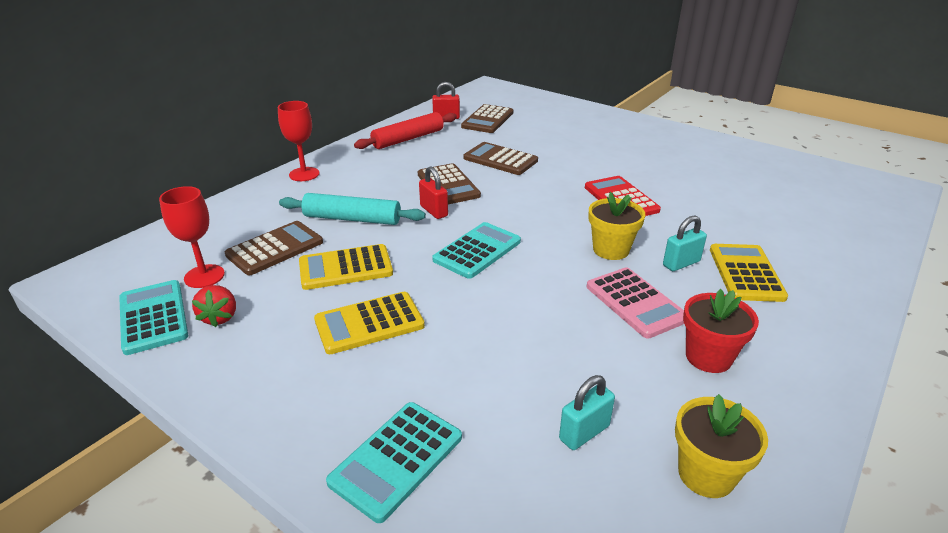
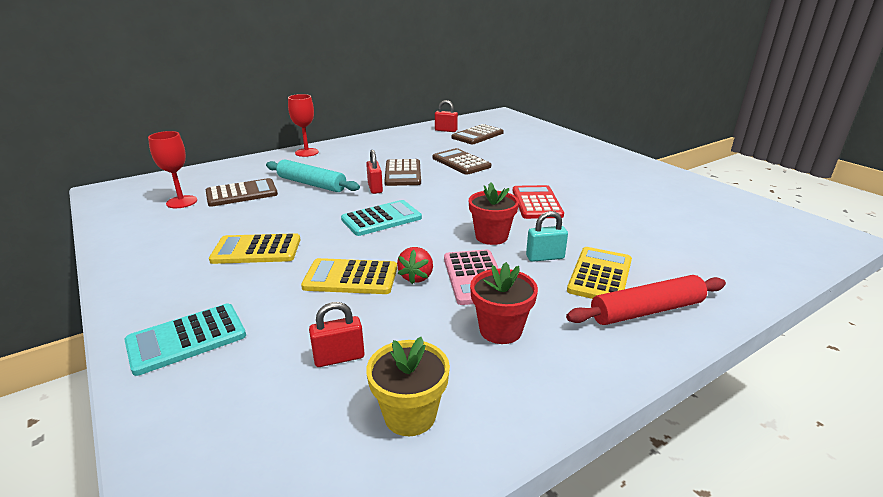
camera: 20 degrees right, 5 degrees down
turquoise calculator [119,280,188,355] -> none
red strawberry [192,285,236,327] -> red strawberry moved to [397,247,433,284]
yellow calculator [299,244,393,290] -> yellow calculator moved to [301,258,397,294]
red rolling pin [354,112,457,149] -> red rolling pin moved to [566,275,726,325]
turquoise padlock [559,375,615,450] -> red padlock [309,302,365,367]
yellow flower pot [588,192,645,260] -> red flower pot [469,182,519,245]

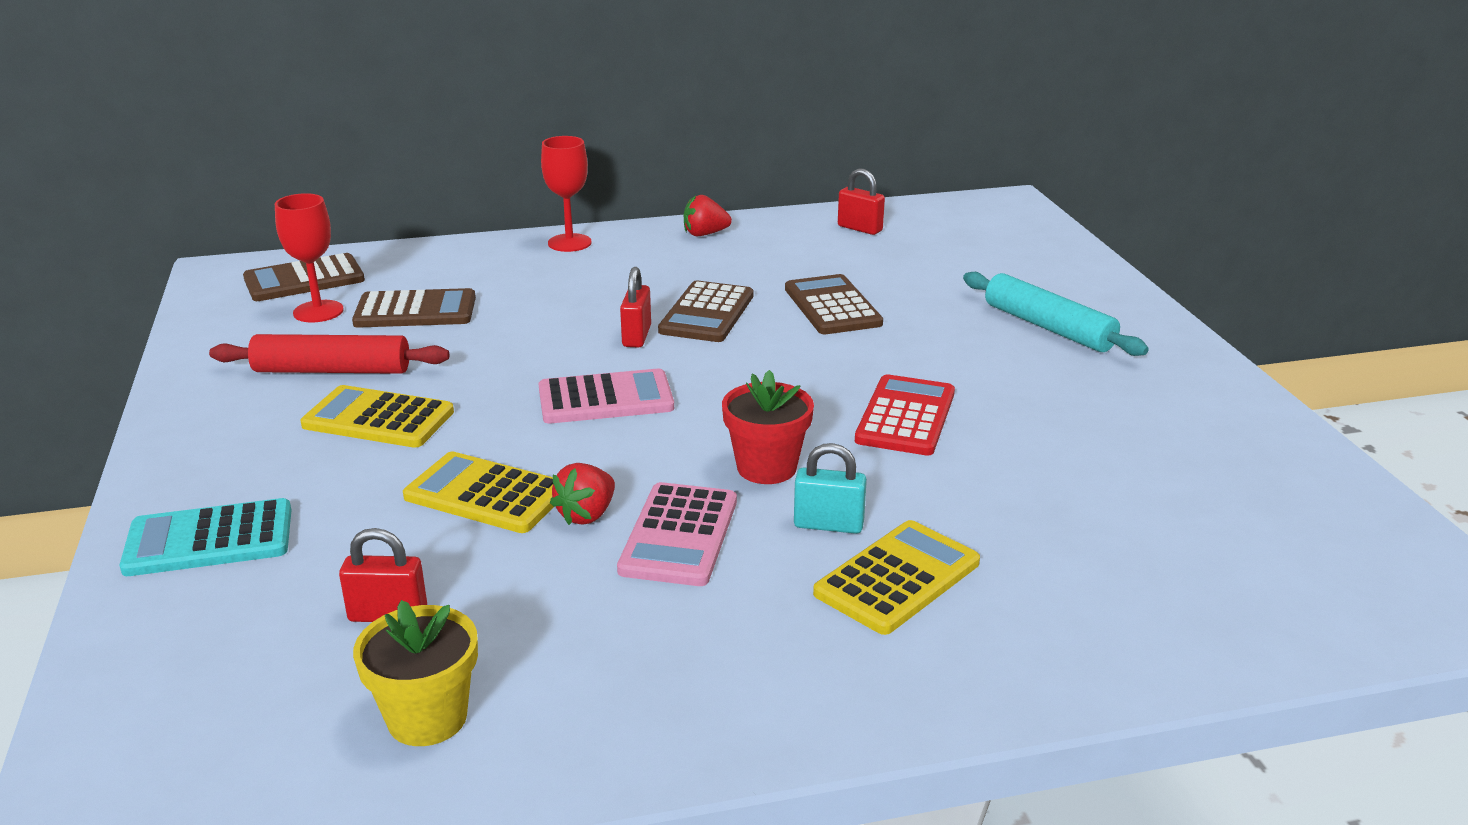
camera: 20 degrees right, 0 degrees up
turquoise rolling pin [266,159,360,192] -> turquoise rolling pin moved to [963,272,1149,356]
turquoise calculator [341,200,422,236] -> pink calculator [539,369,674,424]
brown calculator [451,124,504,144] -> brown calculator moved to [243,253,365,301]
red flower pot [470,262,538,344] -> none
red rolling pin [566,275,726,325] -> red rolling pin moved to [209,334,449,374]
none -> red strawberry [684,195,732,236]

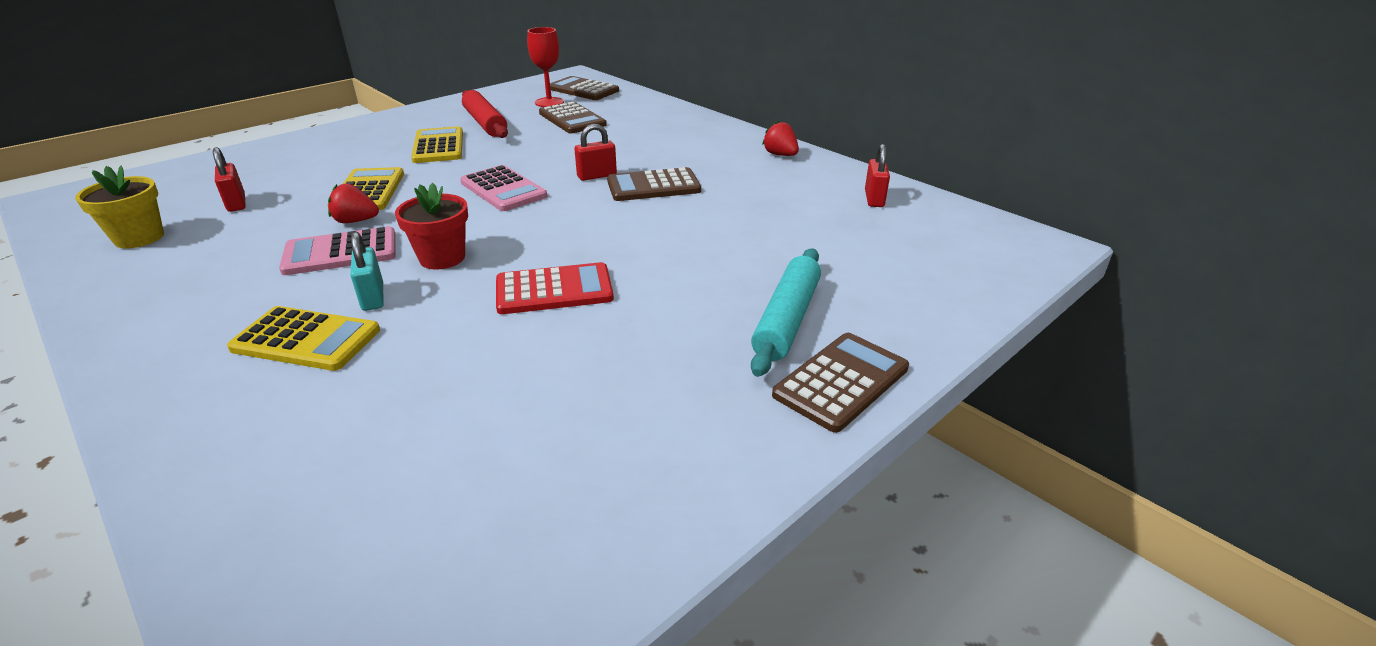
camera: 60 degrees right, 5 degrees up
turquoise calculator [120,498,291,576] -> none
red goblet [541,136,591,252] -> none
brown calculator [785,274,883,334] -> brown calculator moved to [772,333,909,433]

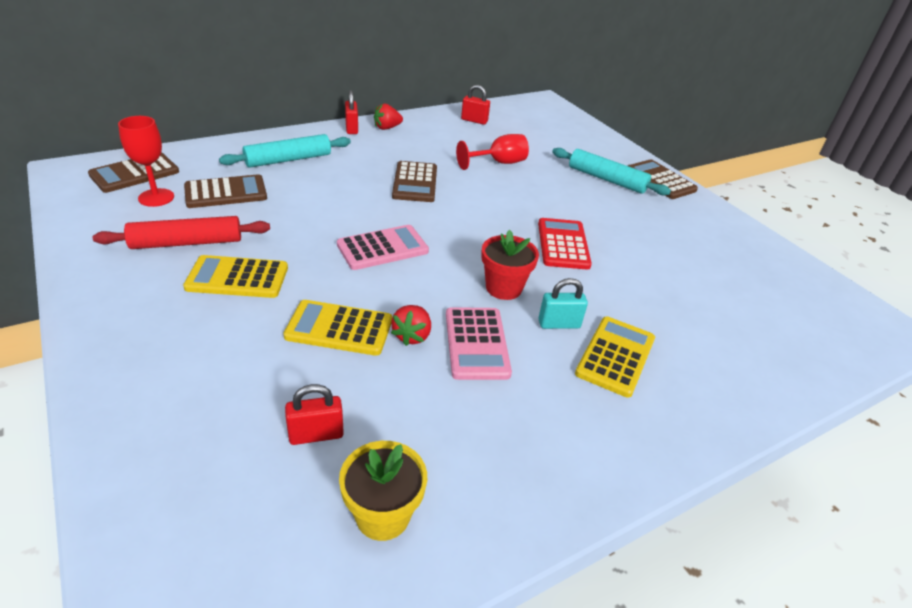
camera: 80 degrees left, 5 degrees up
red padlock [574,124,617,181] -> red padlock moved to [345,90,358,134]
none -> turquoise rolling pin [219,134,351,168]
none -> red goblet [456,134,529,170]

